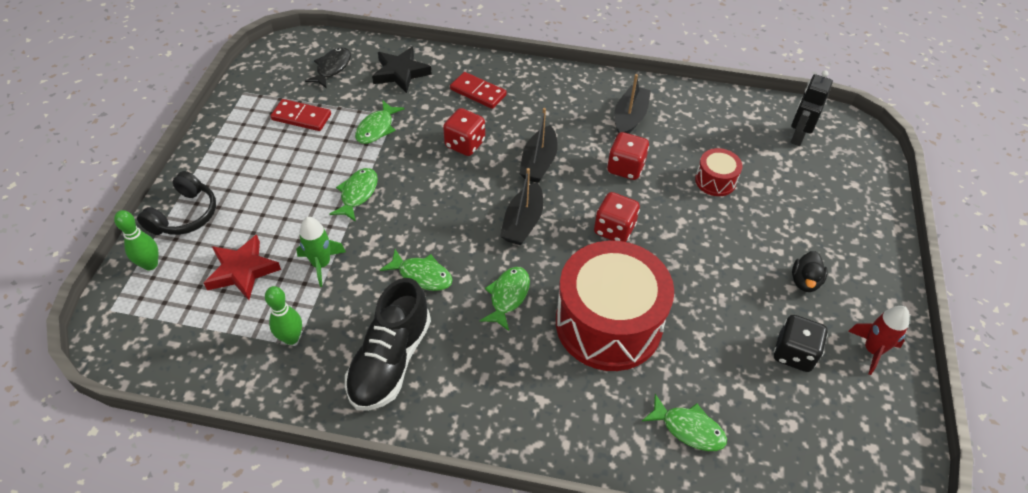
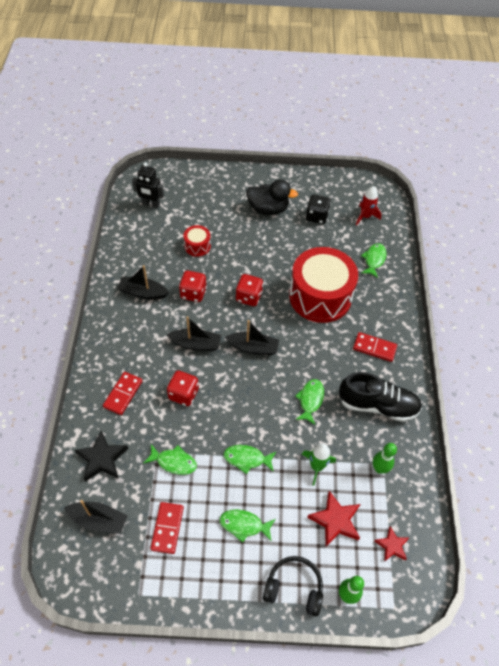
camera: 100 degrees left, 5 degrees up
black fish [305,47,351,89] -> black boat [64,500,128,534]
green fish [480,267,530,331] -> green fish moved to [220,509,276,543]
black duck [792,251,828,292] -> black duck [246,179,298,215], size x1.76
red rocket [848,306,910,375] -> red rocket moved to [356,186,382,225]
none -> red domino [353,332,397,362]
none -> red star [375,526,409,562]

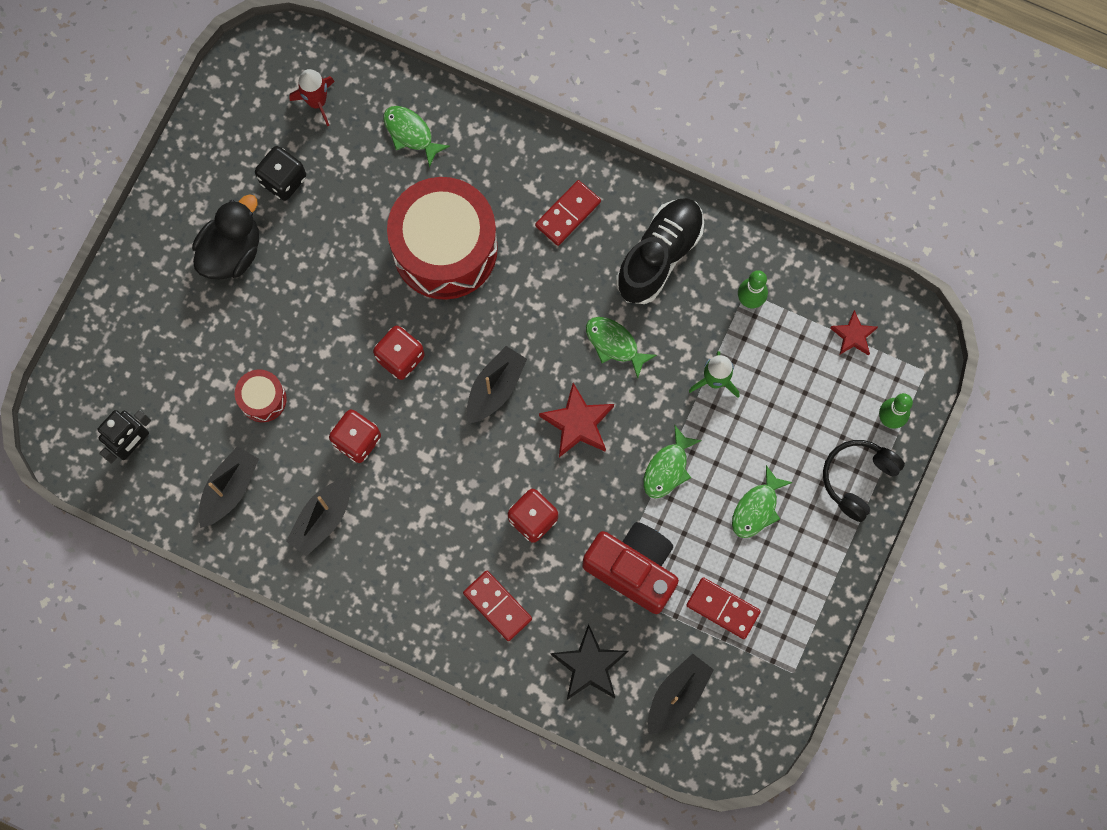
camera: 65 degrees left, 20 degrees up
green fish [143,444,197,475] -> red camera [582,522,679,614]
black boat [167,316,221,351] -> black boat moved to [198,446,259,528]
red star [307,491,360,547] -> red star moved to [539,383,614,457]

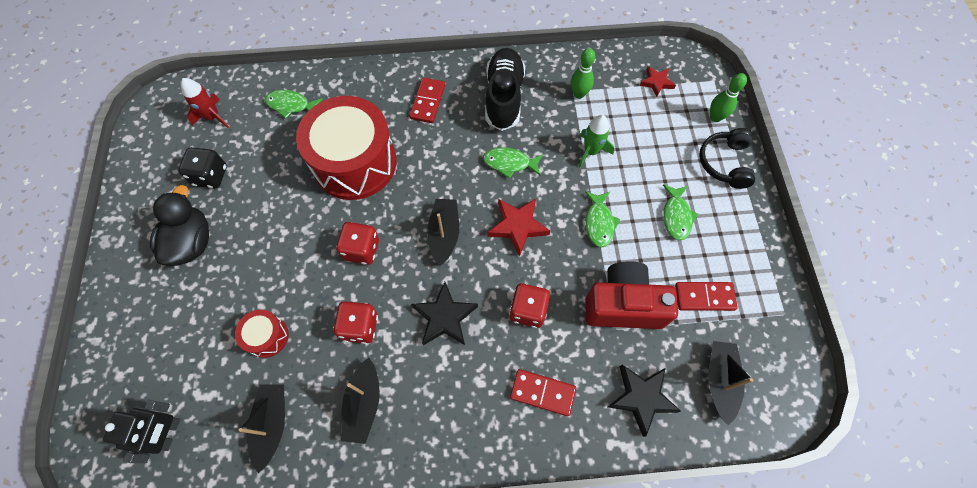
camera: 30 degrees left, 10 degrees down
none -> black star [411,282,478,345]

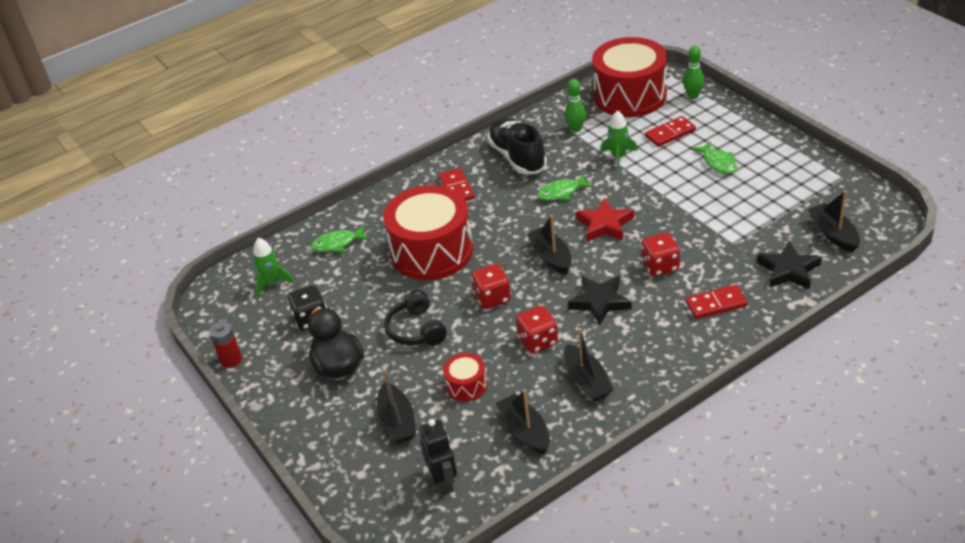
camera: 25 degrees left, 25 degrees down
red rocket [181,78,229,128] -> green rocket [253,238,295,297]
green fish [585,191,620,248] -> none
red camera [585,261,678,329] -> none
red star [639,66,676,97] -> red drum [592,37,667,117]
red domino [675,282,738,311] -> red domino moved to [645,116,696,147]
black headphones [699,128,755,189] -> black headphones moved to [384,290,447,346]
none -> red battery [209,321,242,368]
none -> black boat [377,369,416,444]

